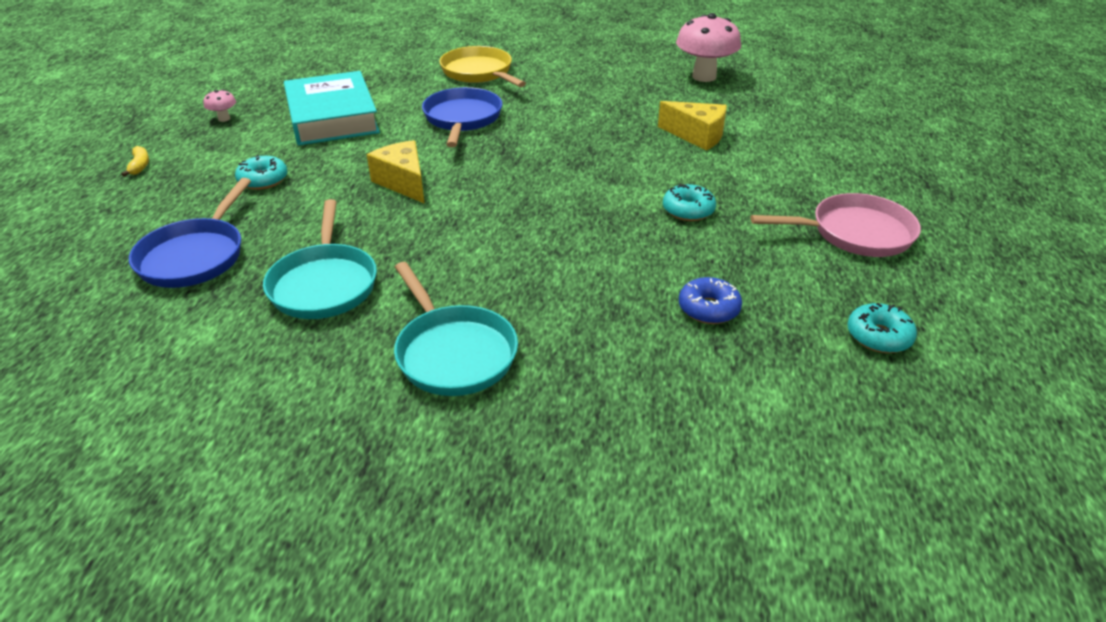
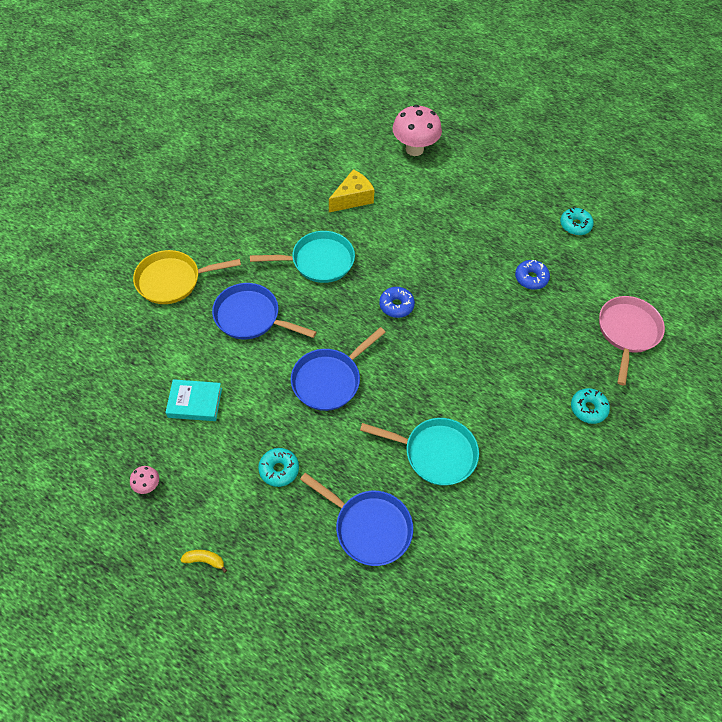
camera: 70 degrees left, 20 degrees up
turquoise book [284,71,380,145] -> turquoise book [165,379,222,421], size x0.55
yellow cheese [367,140,425,204] -> blue pan [291,327,386,411]
turquoise pan [394,262,518,396] -> turquoise pan moved to [250,231,355,283]
turquoise donut [663,184,716,221] -> turquoise donut moved to [571,388,610,424]
pink mushroom [676,13,741,82] -> pink mushroom moved to [392,105,442,156]
pink pan [751,193,921,257] -> pink pan moved to [599,296,665,386]
none -> blue donut [379,287,415,318]

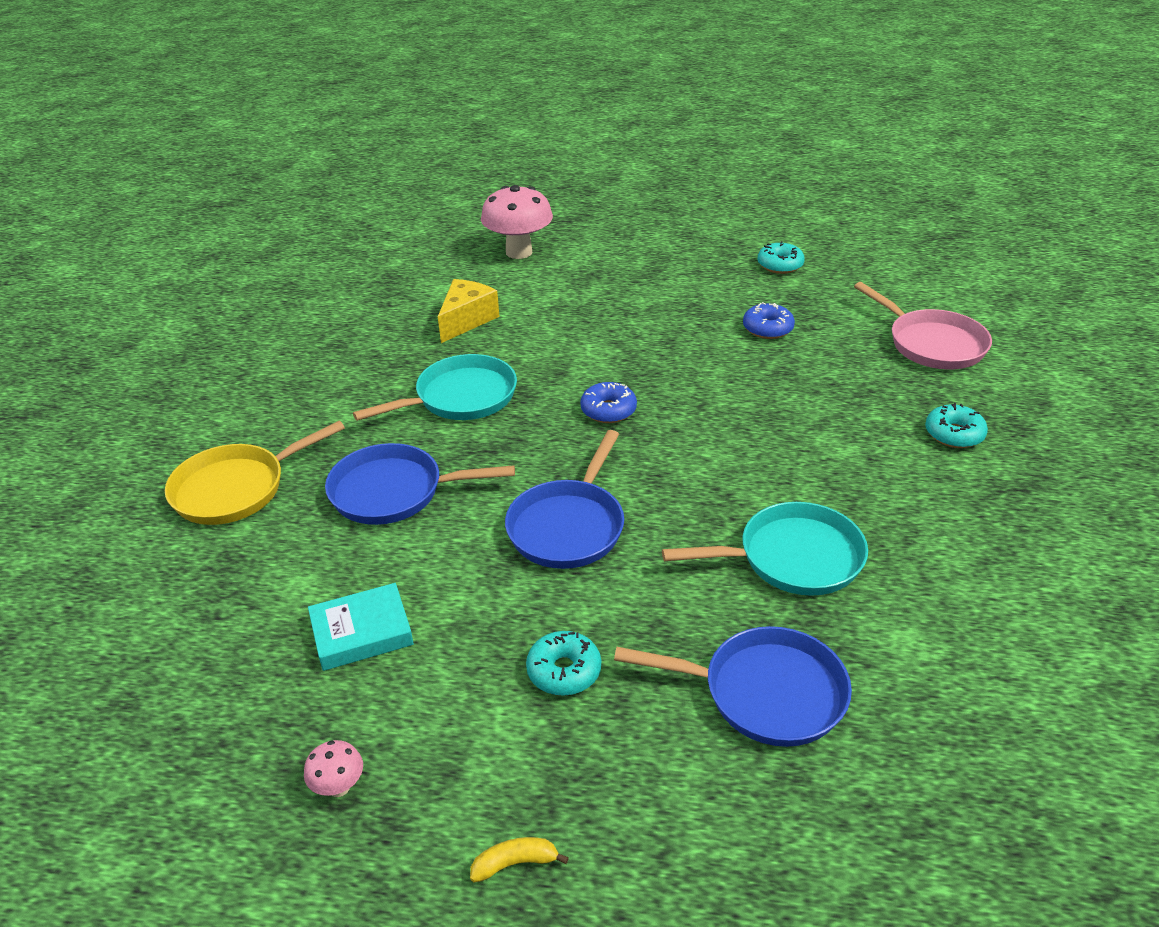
camera: 20 degrees left, 20 degrees down
pink pan [599,296,665,386] -> pink pan turned 150 degrees clockwise [854,282,992,370]

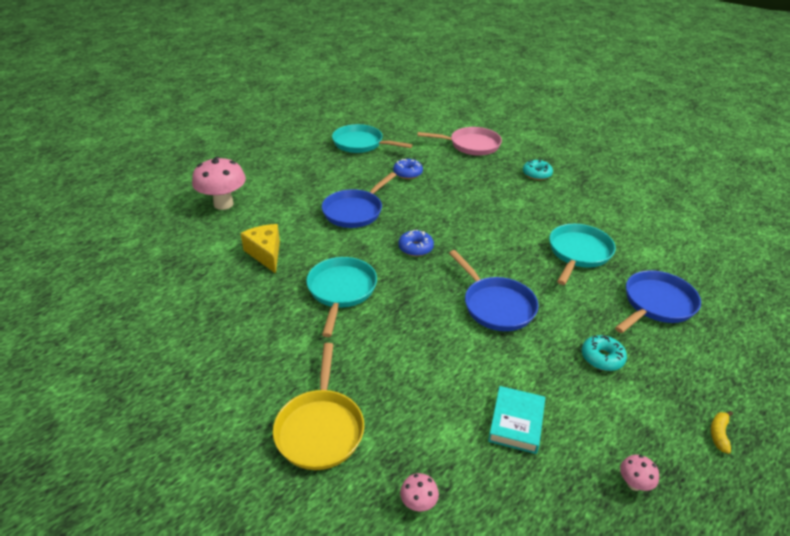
camera: 55 degrees left, 0 degrees up
blue pan [325,443,515,525] -> blue pan moved to [322,172,396,228]
turquoise donut [757,241,805,274] -> turquoise pan [332,124,412,153]
none -> pink mushroom [400,473,439,511]

